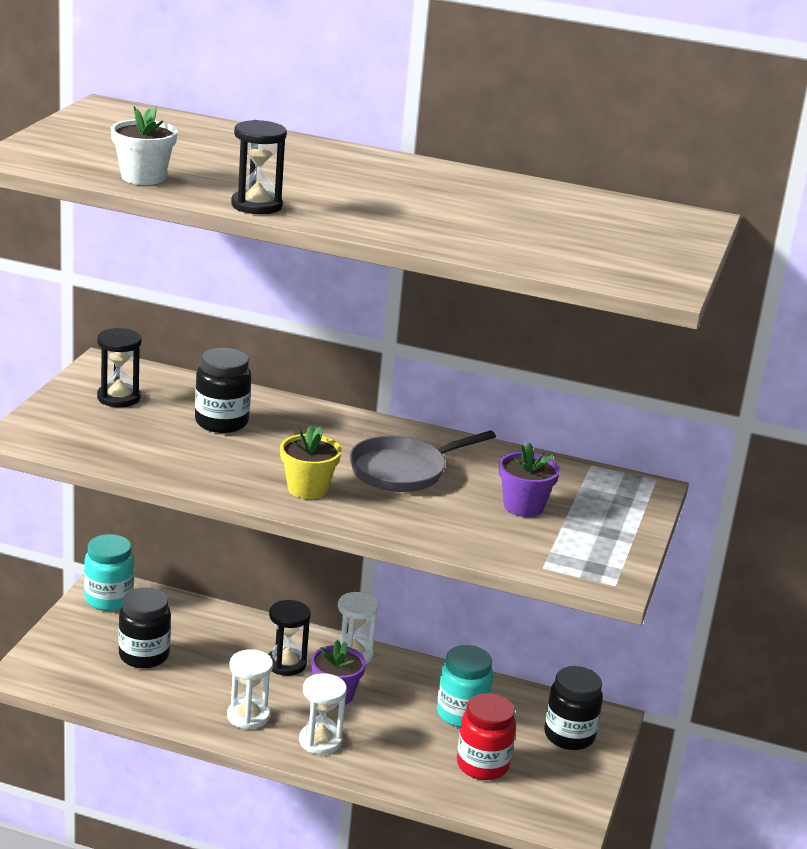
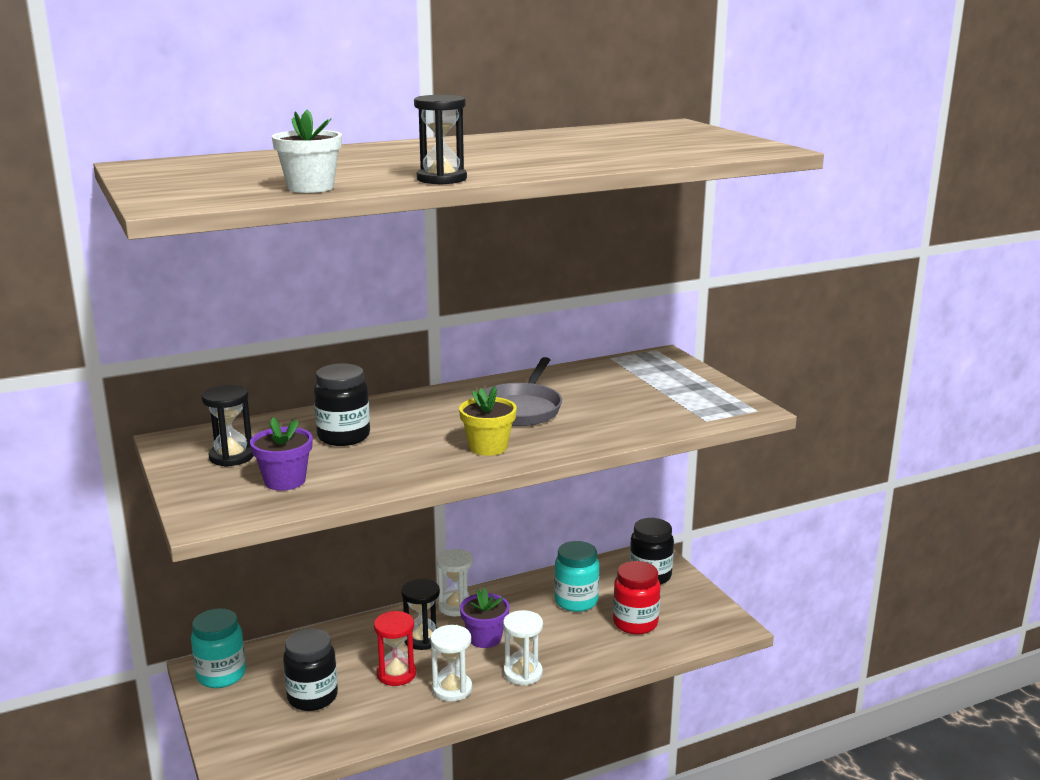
camera: 40 degrees left, 5 degrees down
purple flower pot [499,443,560,517] -> purple flower pot moved to [250,417,312,491]
none -> red hourglass [374,611,416,686]

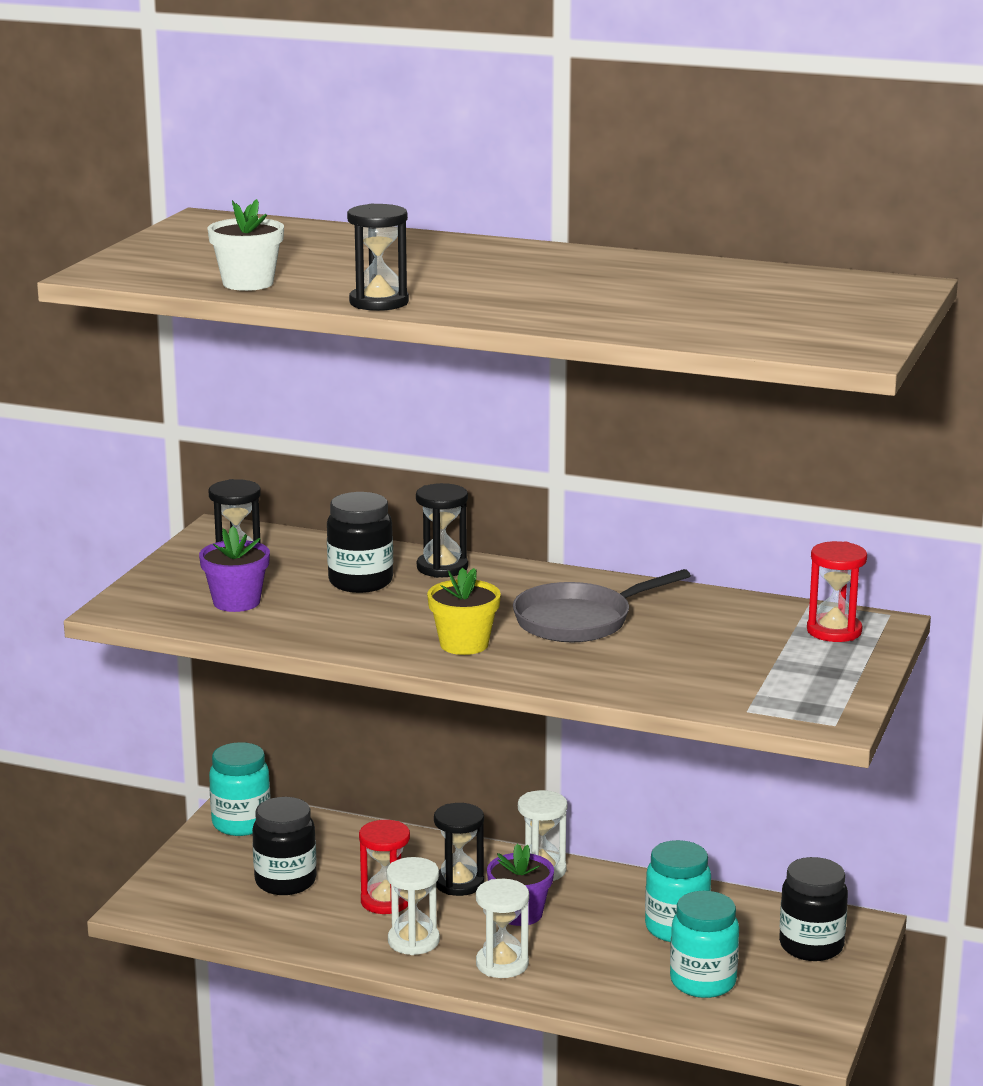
camera: 45 degrees right, 0 degrees up
red jar [613,561,660,635] -> turquoise jar [670,891,739,998]
none -> black hourglass [416,483,468,578]
none -> red hourglass [807,541,867,642]

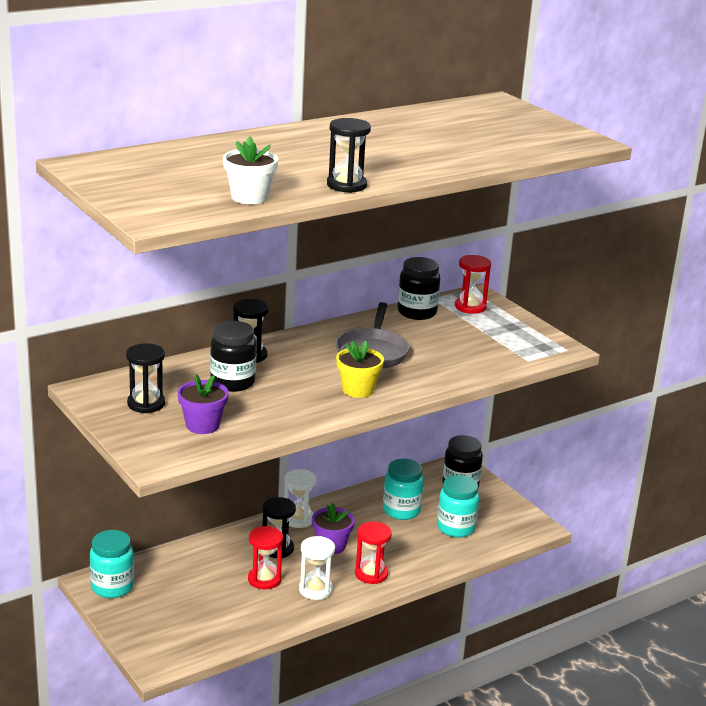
camera: 55 degrees left, 5 degrees up
black jar [252,797,317,895] -> black jar moved to [398,257,440,320]
white hourglass [476,879,529,978] -> red hourglass [355,521,392,584]

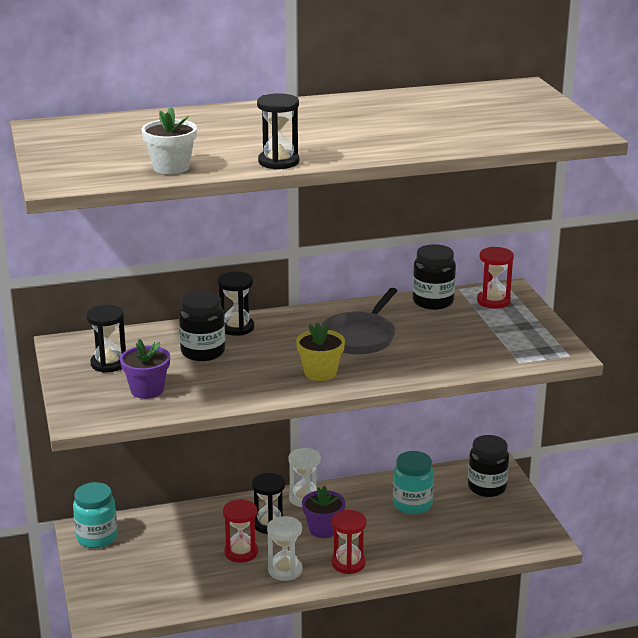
camera: 20 degrees right, 0 degrees up
turquoise jar [437,475,479,538] -> none

